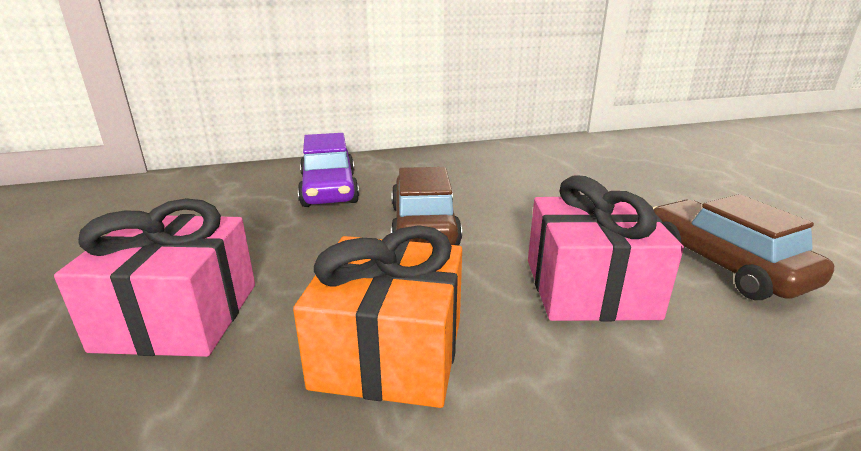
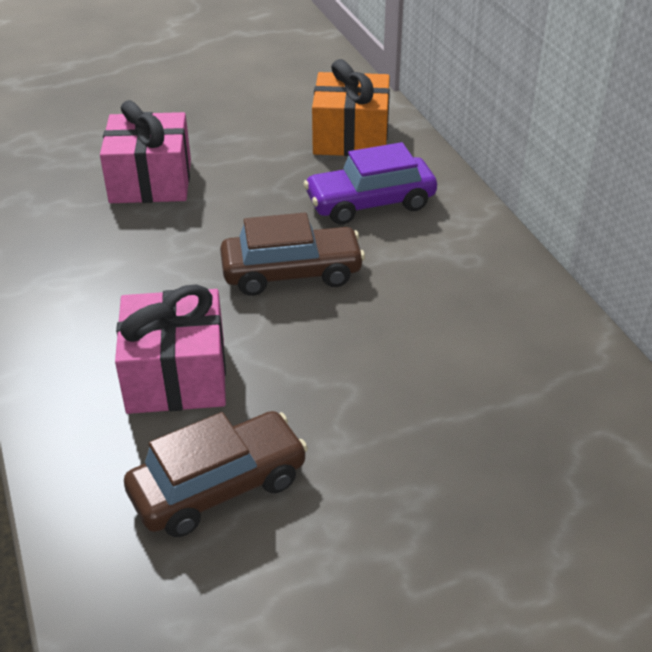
camera: 85 degrees right, 15 degrees up
orange gift [293,225,462,408] -> orange gift moved to [312,59,390,156]

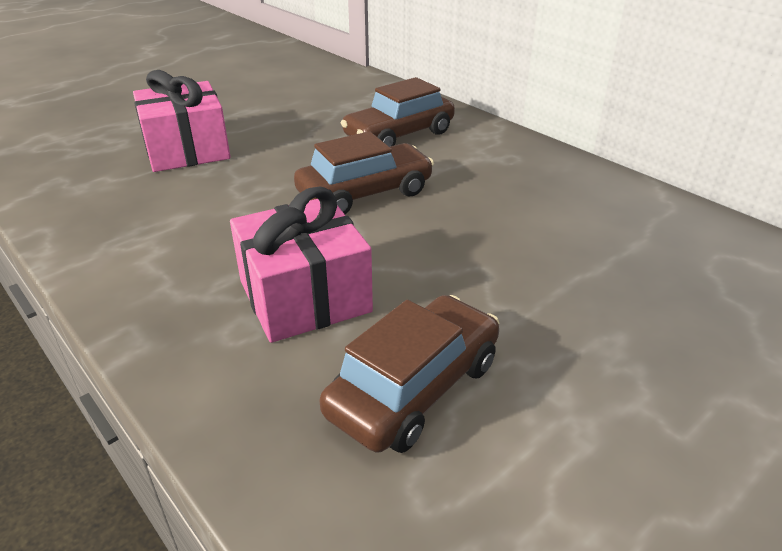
camera: 20 degrees left, 5 degrees down
purple car [304,142,437,224] -> brown car [341,77,455,147]
orange gift [312,59,390,156] -> none

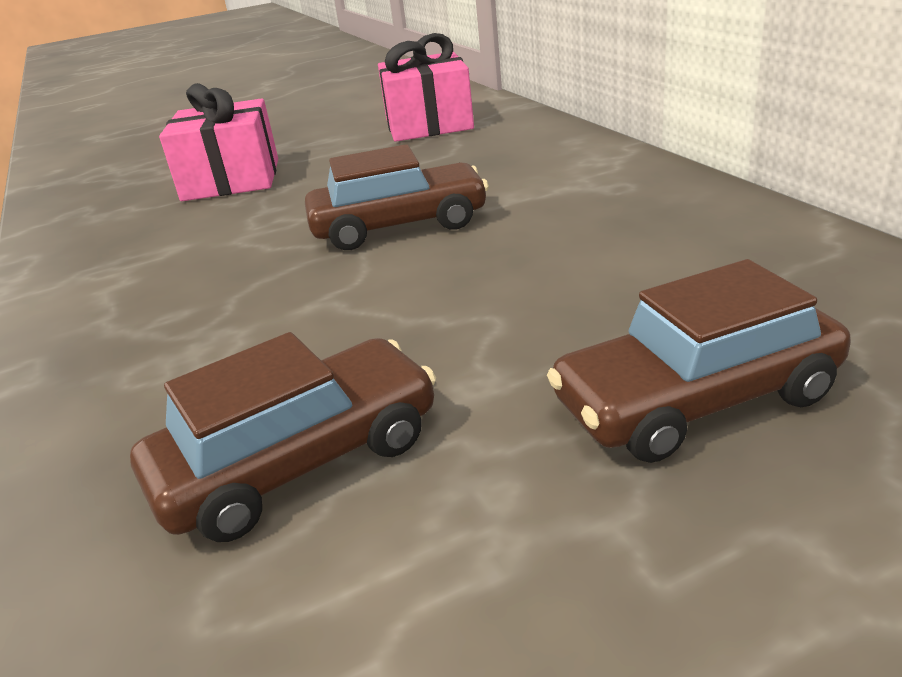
camera: 20 degrees right, 5 degrees down
pink gift [230,187,373,343] -> pink gift moved to [378,33,474,142]
brown car [341,77,455,147] -> brown car moved to [547,259,851,463]

